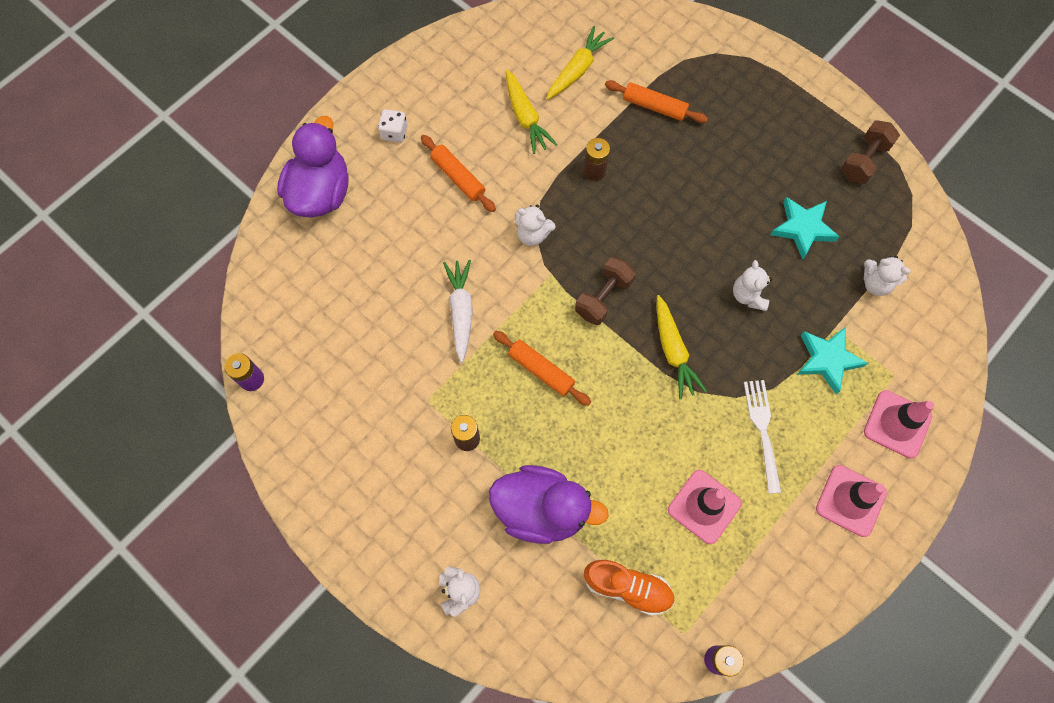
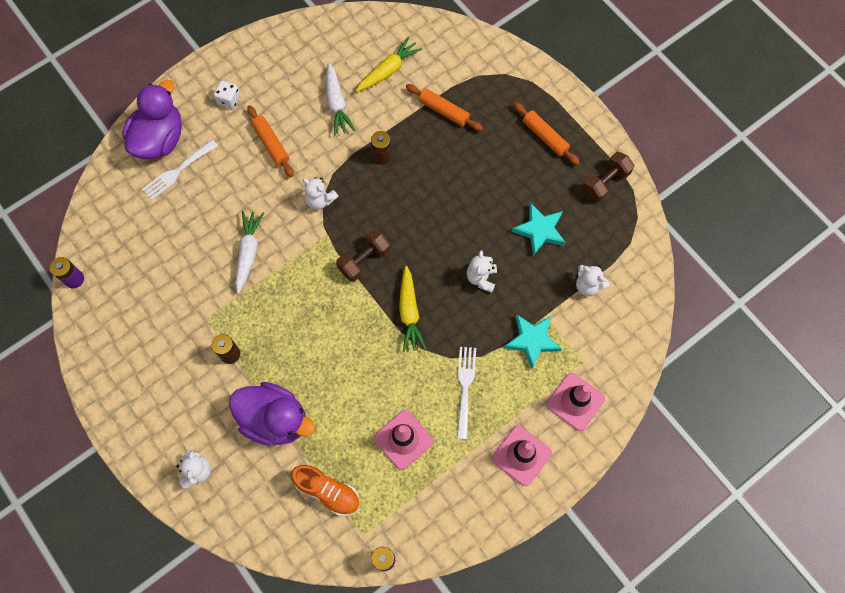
camera: 10 degrees right, 0 degrees up
orange rolling pin [493,331,591,406] -> orange rolling pin moved to [513,102,580,165]
yellow carrot [506,70,557,154] -> white carrot [326,62,355,135]
none -> white fork [142,139,218,200]

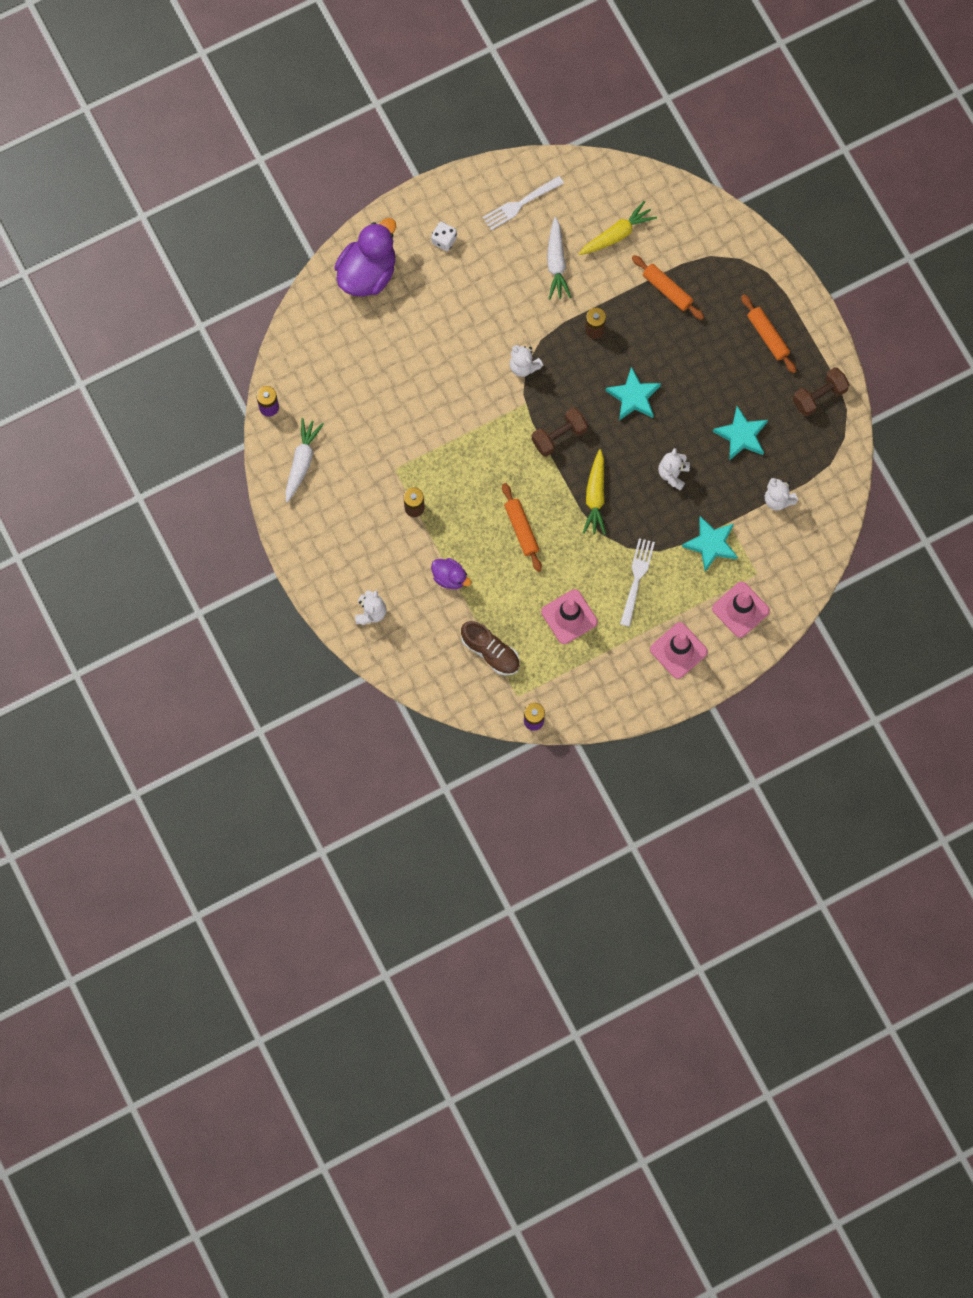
camera: 10 degrees right, 5 degrees up
white fork [142,139,218,200] -> white fork moved to [483,176,564,230]
purple duck [229,382,315,445] -> purple duck [431,558,471,589], size x0.51
white carrot [235,211,264,293] -> white carrot moved to [285,418,324,502]
orange rolling pin [247,105,294,177] -> orange rolling pin moved to [502,483,542,572]
orange shoe [291,465,360,516] -> brown shoe [461,621,520,675]
none -> turquoise star [605,367,661,421]

